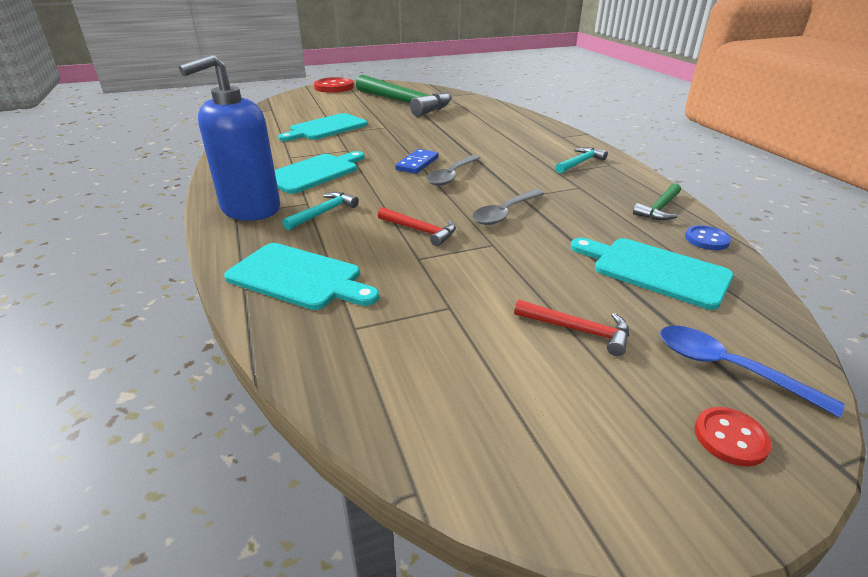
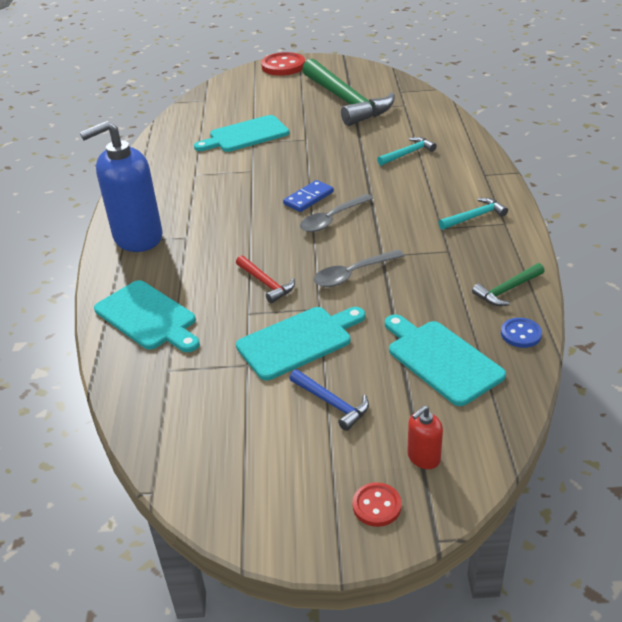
camera: 20 degrees right, 5 degrees up
turquoise cutting board [275,151,365,194] -> turquoise cutting board moved to [236,307,365,380]
turquoise hammer [282,192,359,231] -> turquoise hammer moved to [377,137,437,166]
red hammer [514,299,629,356] -> blue hammer [289,369,369,431]
blue spoon [660,326,845,418] -> red soap dispenser [407,406,443,469]

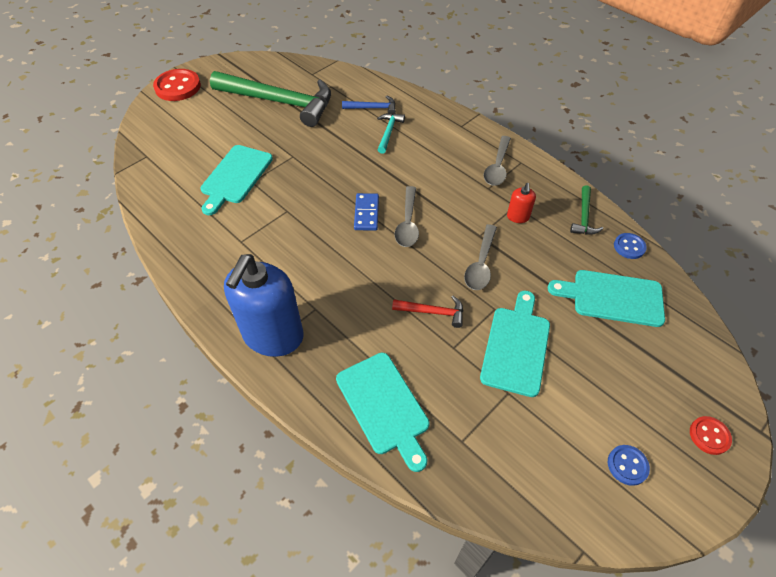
camera: 45 degrees left, 15 degrees up
turquoise cutting board [94,280,200,352] -> turquoise cutting board turned 60 degrees clockwise [336,353,430,472]
blue hammer [289,369,369,431] -> blue hammer moved to [342,96,396,115]
red soap dispenser [407,406,443,469] -> red soap dispenser moved to [507,183,536,223]
turquoise hammer [439,198,508,230] -> grey spoon [483,136,511,186]
none -> blue button [608,445,650,486]

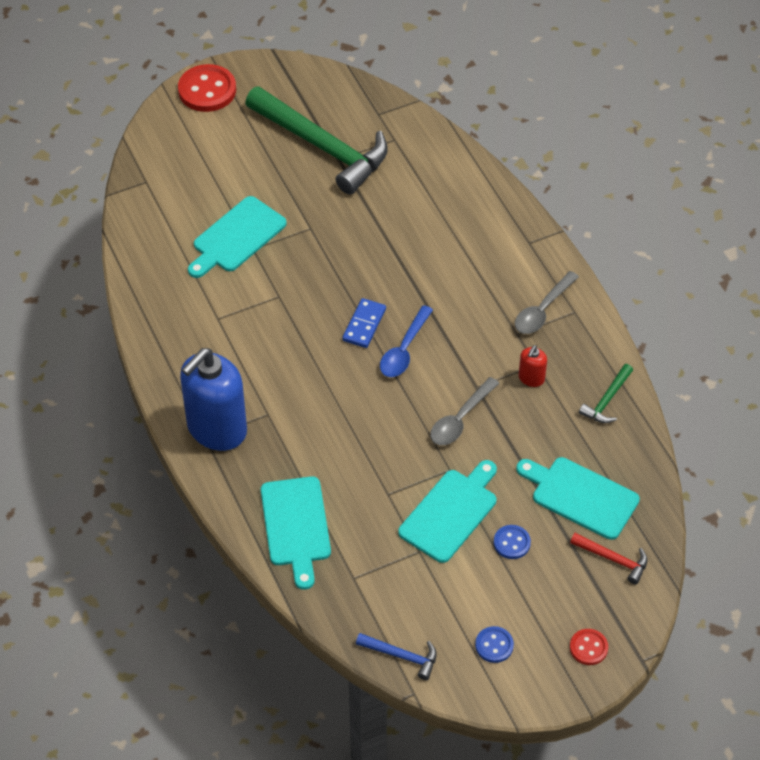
camera: 20 degrees right, 0 degrees up
blue hammer [342,96,396,115] -> blue hammer moved to [356,633,437,680]
turquoise hammer [377,113,405,154] -> none
red hammer [392,296,463,328] -> red hammer moved to [570,533,647,584]
grey spoon [394,186,419,247] -> blue spoon [380,305,433,377]
blue button [614,233,647,259] -> blue button moved to [494,525,531,559]

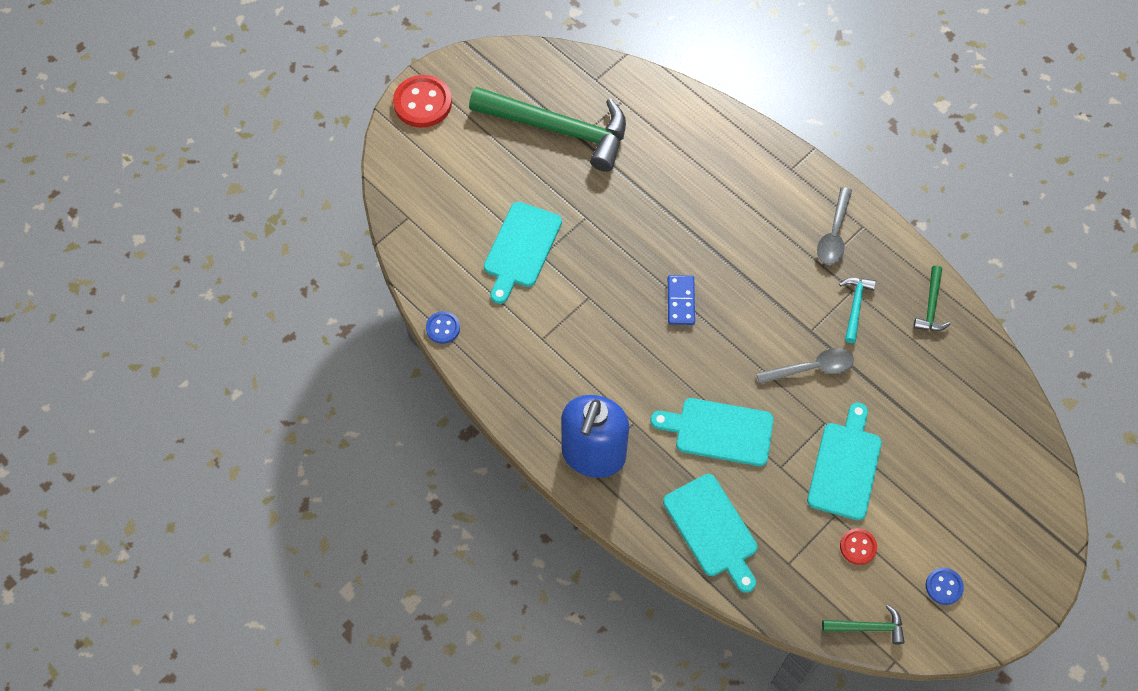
camera: 20 degrees left, 10 degrees up
blue hammer [356,633,437,680] -> green hammer [822,605,904,645]
blue spoon [380,305,433,377] -> none
grey spoon [430,377,500,445] -> grey spoon turned 120 degrees counterclockwise [756,348,854,384]
blue button [494,525,531,559] -> blue button moved to [426,311,460,344]
turquoise cutting board [516,457,640,540] -> turquoise cutting board moved to [651,398,774,466]
red soap dispenser [519,345,547,387] -> turquoise hammer [839,278,876,343]
red hammer [570,533,647,584] -> none
red button [570,629,608,665] -> red button moved to [840,528,877,565]

